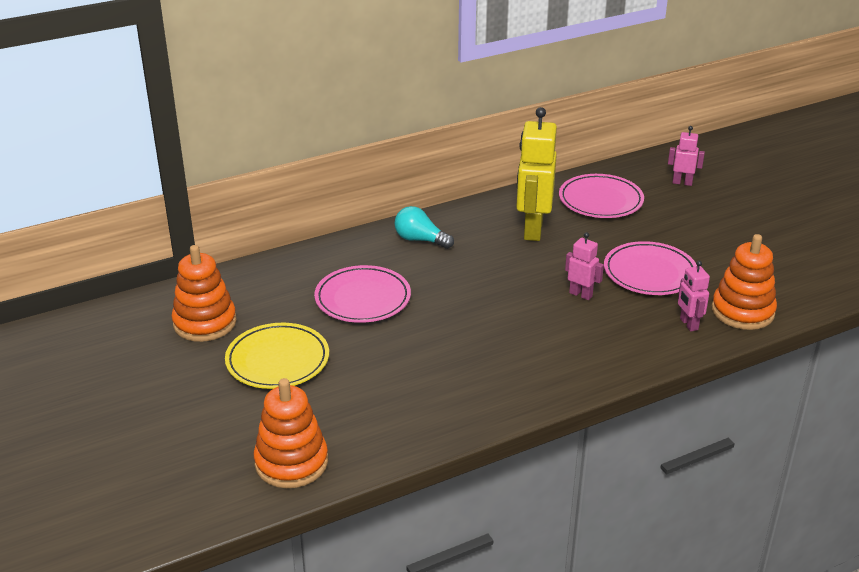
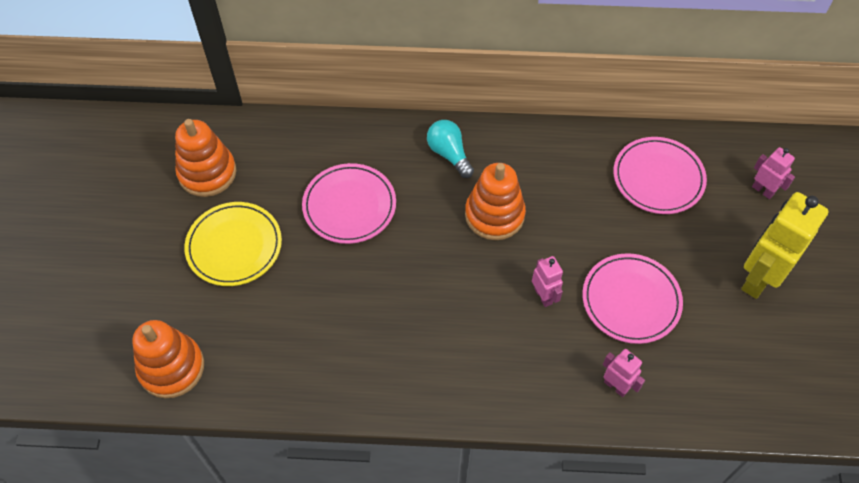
camera: 30 degrees right, 25 degrees up
yellow robot [516,107,557,241] -> yellow robot moved to [741,192,829,299]
pink robot [678,261,710,331] -> pink robot turned 120 degrees clockwise [603,349,645,397]
orange stacking toy [712,234,777,330] -> orange stacking toy moved to [465,163,526,240]

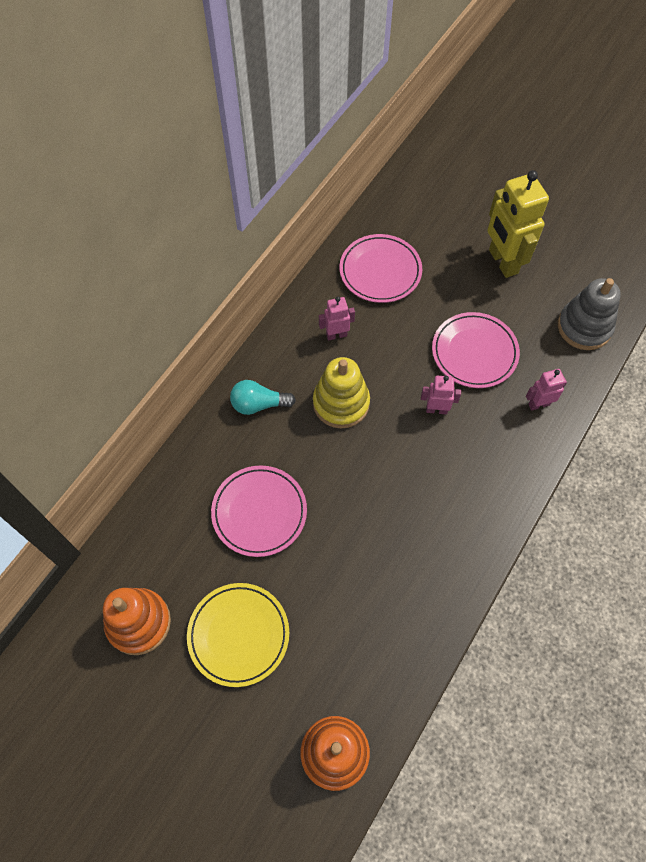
camera: 60 degrees left, 5 degrees up
orange stacking toy [465,163,526,240] -> yellow stacking toy [313,357,370,428]
pink robot [752,147,795,199] -> pink robot moved to [319,297,355,341]
none -> grey stacking toy [558,278,621,350]

